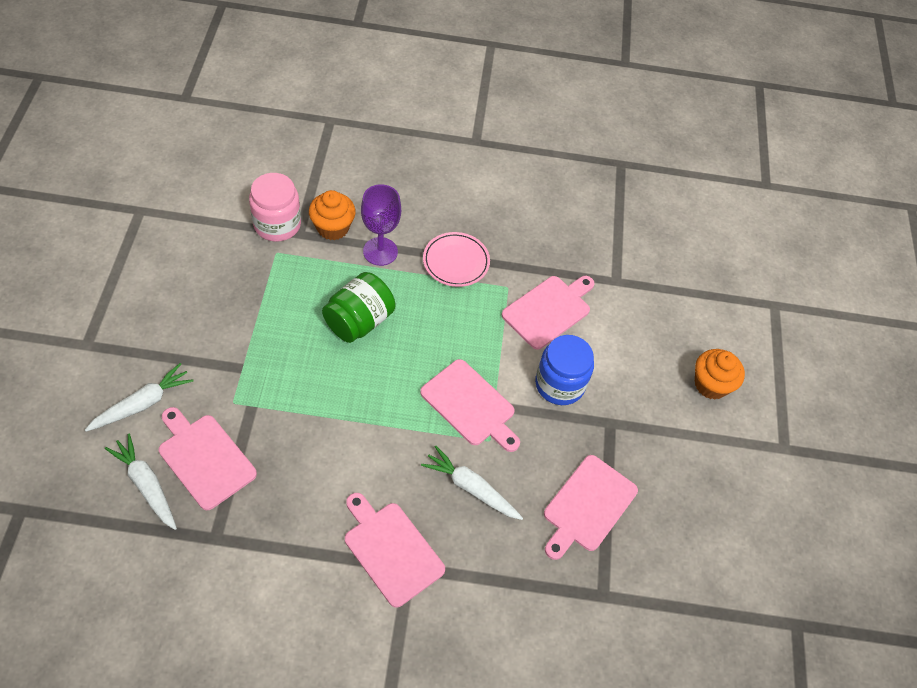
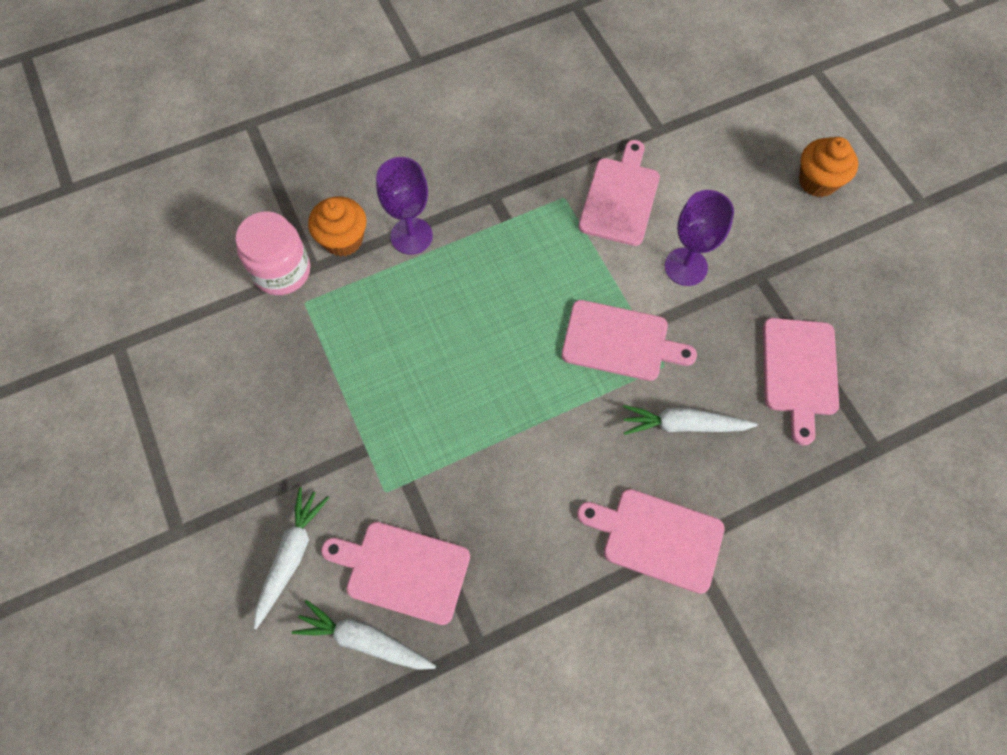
camera: 25 degrees left, 10 degrees up
green jar [322,272,395,343] -> none
pink plate [423,232,490,287] -> none
blue jar [535,335,594,405] -> purple goblet [665,190,734,286]

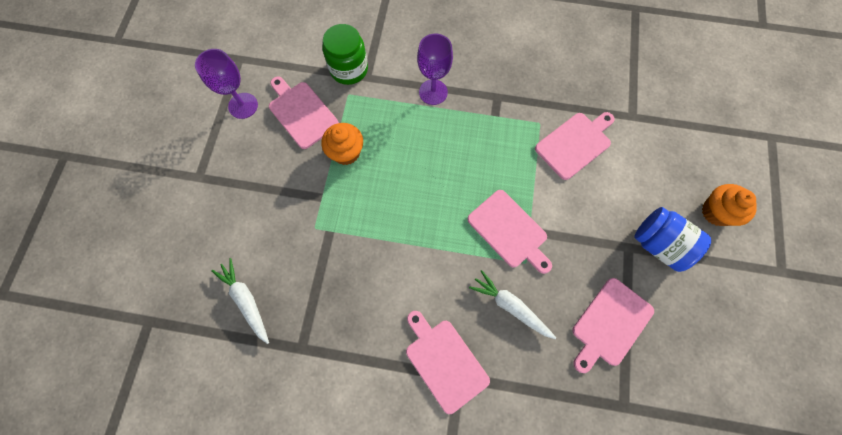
camera: 35 degrees right, 5 degrees up
pink jar [235,211,310,295] -> green jar [323,24,368,85]
white carrot [254,487,329,629] -> none
orange cupcake [308,197,367,257] -> orange cupcake moved to [321,123,363,165]
pink cutting board [321,522,470,625] -> pink cutting board moved to [269,77,339,149]
purple goblet [665,190,734,286] -> purple goblet moved to [195,49,258,119]
none -> blue jar [634,207,711,272]

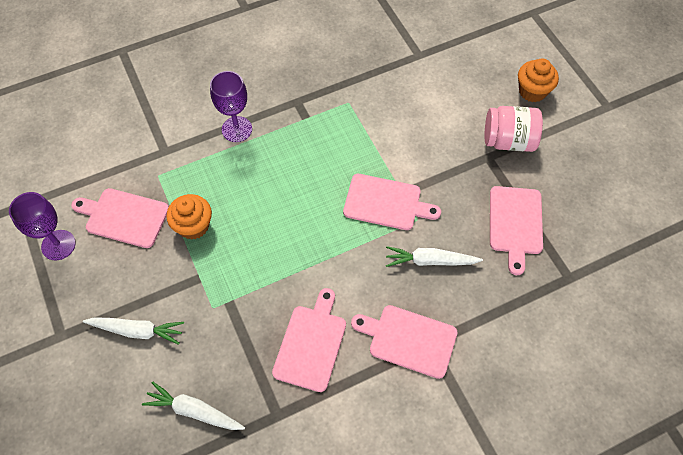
camera: 35 degrees left, 10 degrees down
green jar [323,24,368,85] -> none
pink cutting board [535,112,615,180] -> pink cutting board moved to [272,288,346,392]
blue jar [634,207,711,272] -> pink jar [485,106,543,152]
none -> white carrot [83,317,184,345]

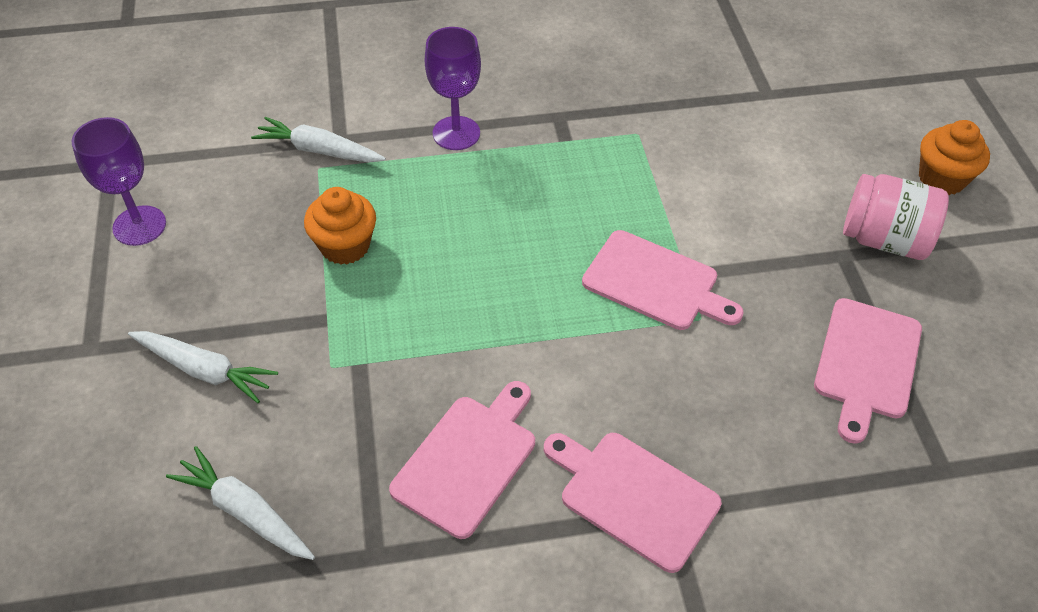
camera: 15 degrees right, 10 degrees down
pink cutting board [71,188,169,248] -> none
white carrot [386,246,483,267] -> white carrot moved to [251,117,386,162]

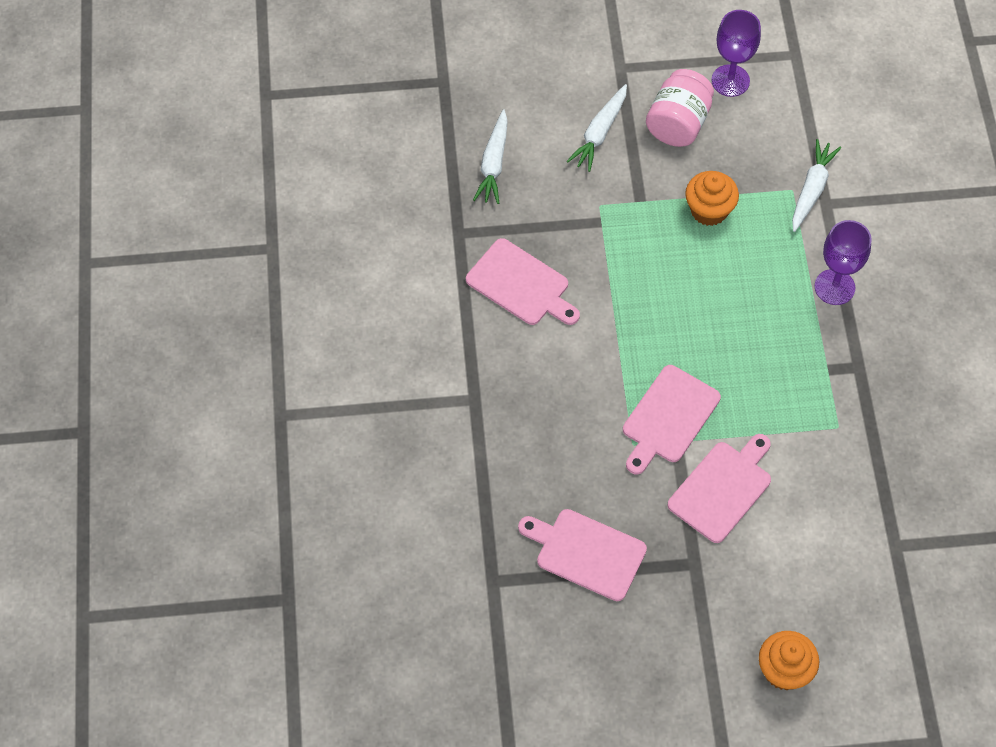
camera: 95 degrees right, 10 degrees up
white carrot [166,446,315,560] -> white carrot turned 150 degrees clockwise [473,109,508,204]
pink cutting board [544,433,722,573] -> pink cutting board moved to [668,434,771,543]
pink jar [843,174,949,260] -> pink jar moved to [646,69,714,147]

